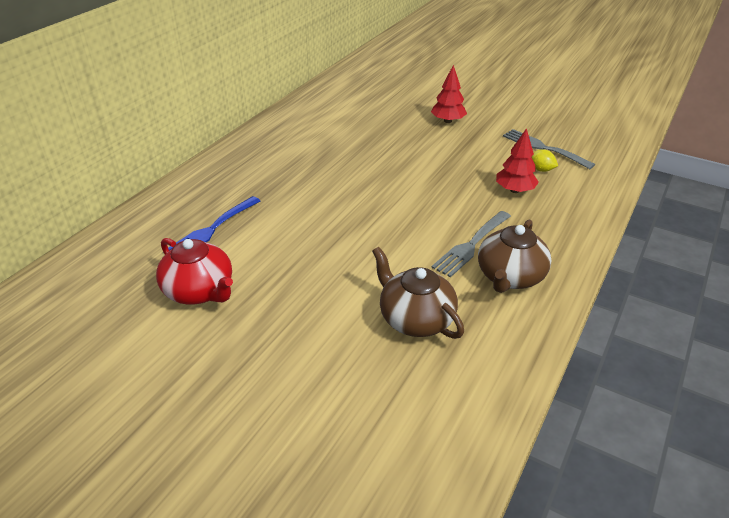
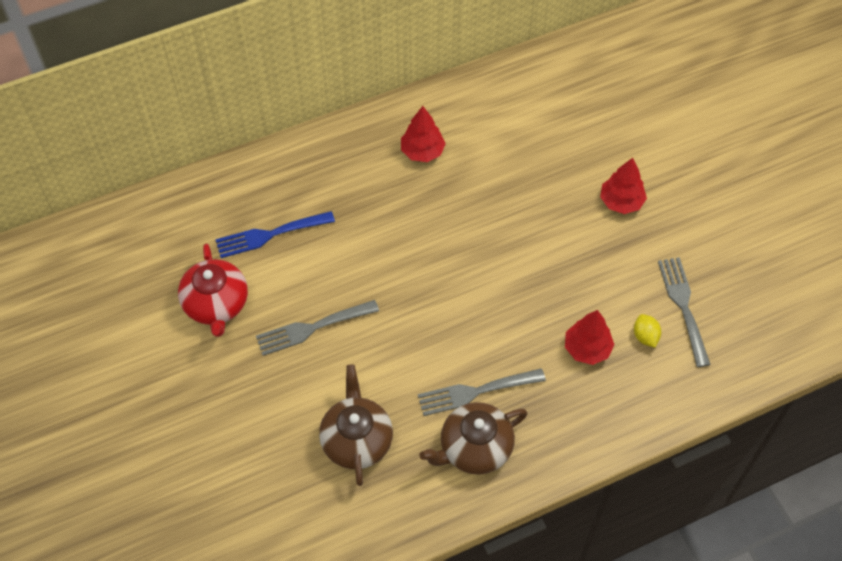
camera: 35 degrees right, 20 degrees up
none -> grey fork [256,300,379,356]
none -> red tree [401,106,446,162]

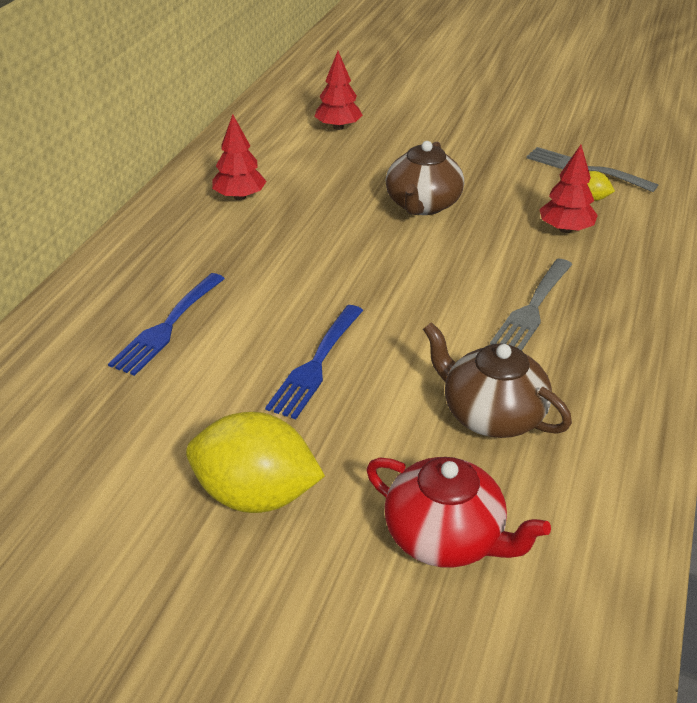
camera: 45 degrees left, 20 degrees down
red teapot [178,243,248,337] -> red teapot moved to [366,457,551,568]
grey fork [256,300,379,356] -> blue fork [265,305,363,419]
brown teapot [419,402,527,475] -> brown teapot moved to [386,141,464,215]
red tree [600,158,647,214] -> red tree moved to [314,51,363,130]
none -> yellow lemon [186,412,325,513]

